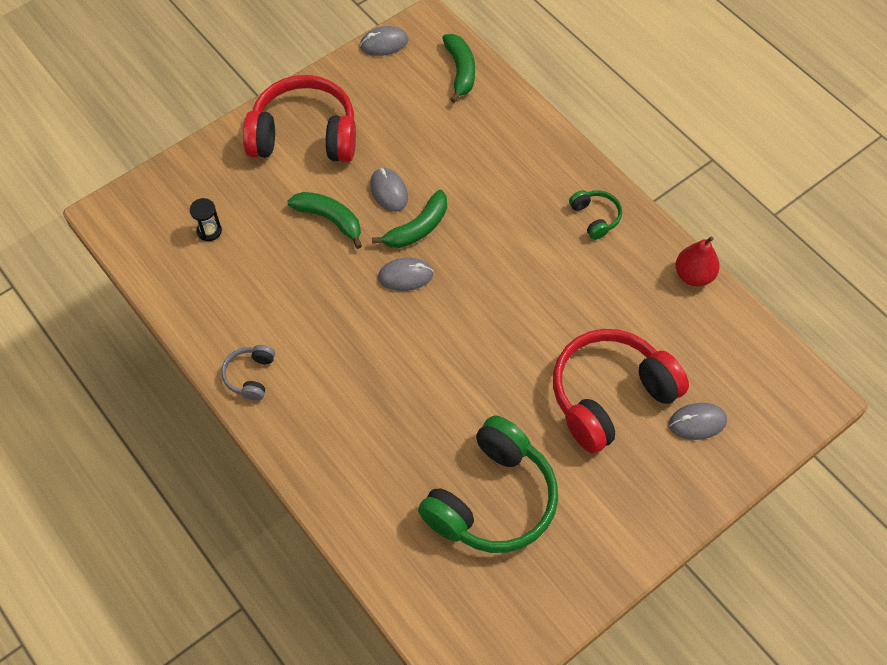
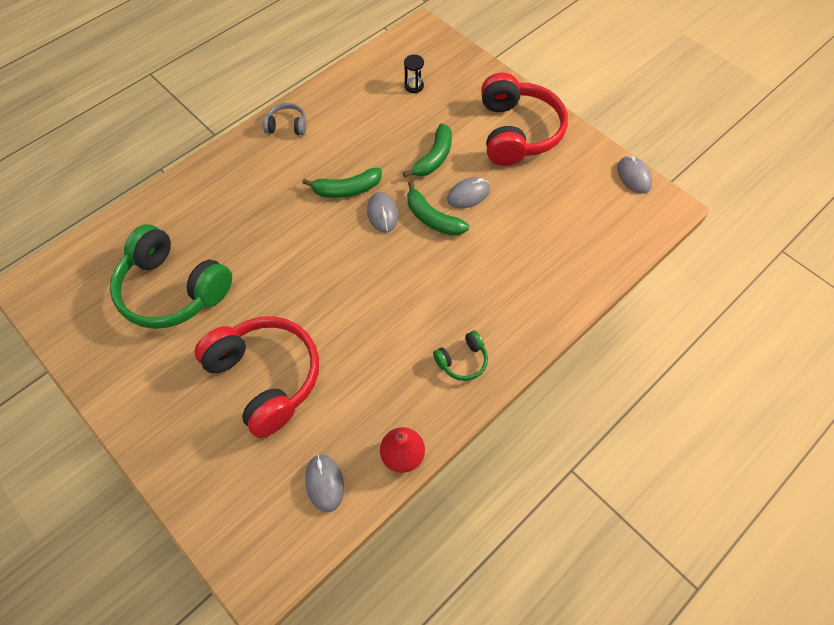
camera: 85 degrees right, 0 degrees up
green banana [442,34,475,103] -> green banana moved to [302,168,382,198]
grey mouse [669,403,727,440] -> grey mouse moved to [305,454,344,512]

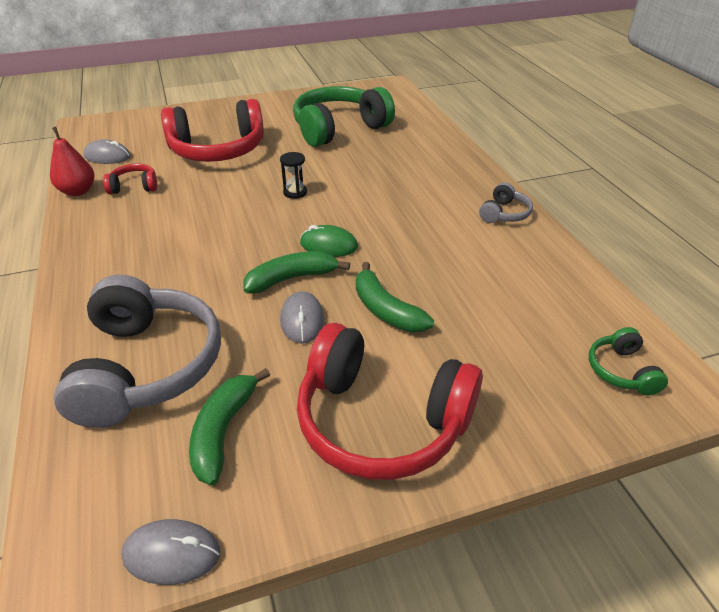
camera: 115 degrees right, 20 degrees down
green banana [302,168,382,198] -> green banana moved to [189,368,270,485]
grey mouse [367,192,398,232] -> green mouse [300,225,358,257]
black hourglass [404,55,424,93] -> black hourglass moved to [280,152,307,199]
green headphones [433,330,488,381] -> green headphones moved to [589,327,668,395]
none -> grey headphones [54,275,221,428]
none -> red headphones [103,164,157,194]

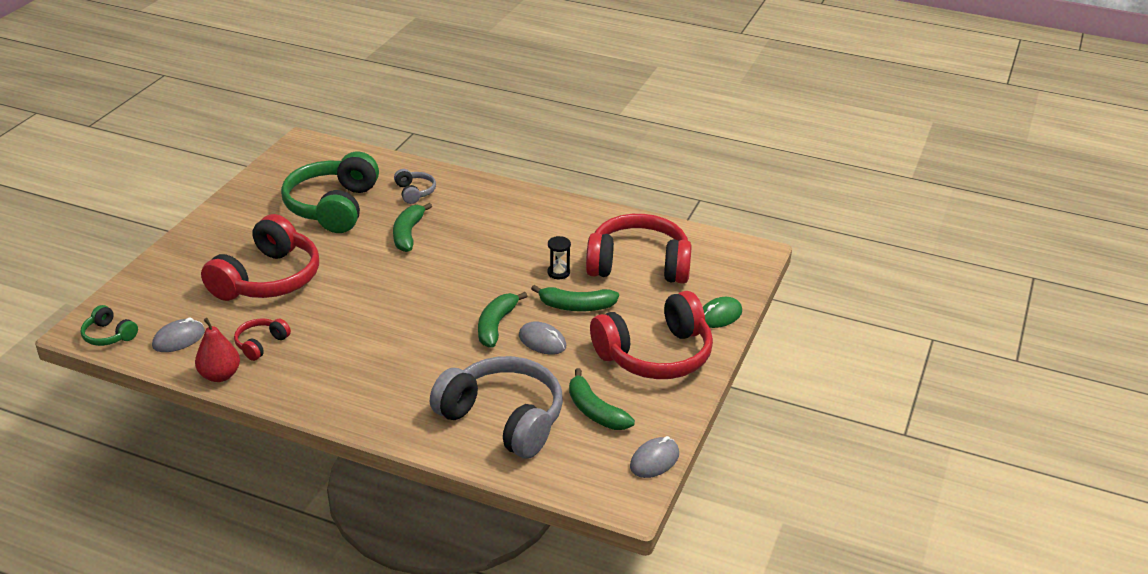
camera: 50 degrees left, 5 degrees down
black hourglass [280,152,307,199] -> black hourglass moved to [547,236,571,279]
green mouse [300,225,358,257] -> green mouse moved to [703,297,742,328]
grey headphones [479,182,533,223] -> grey headphones moved to [394,169,436,204]
green headphones [589,327,668,395] -> green headphones moved to [81,305,138,346]
none -> green banana [393,203,432,252]
none -> red headphones [586,214,692,284]

